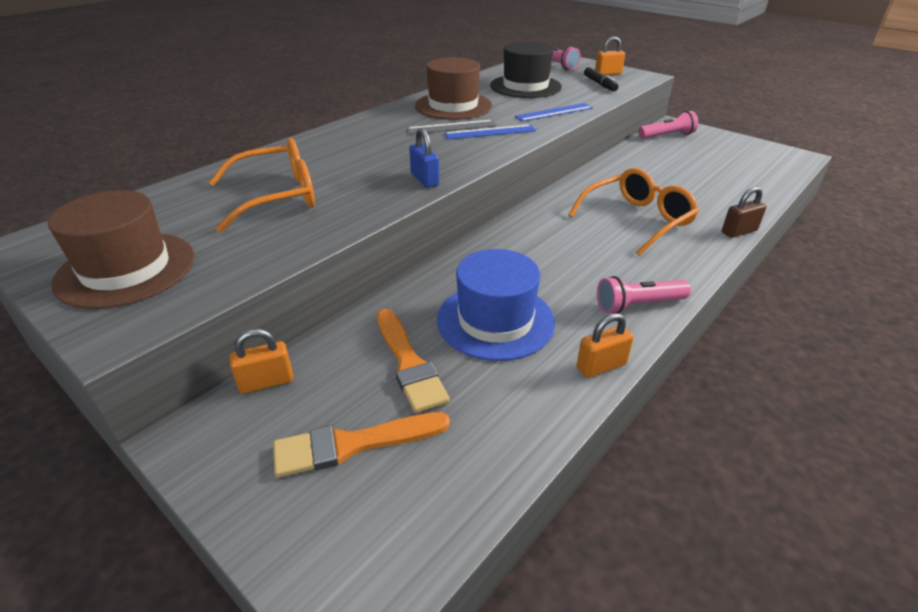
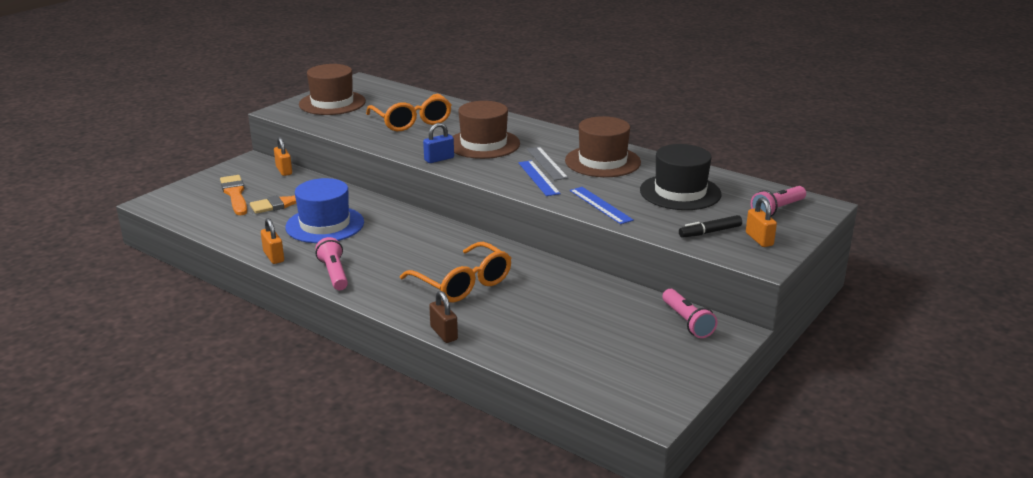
camera: 85 degrees right, 10 degrees down
none -> brown hat [453,101,520,159]

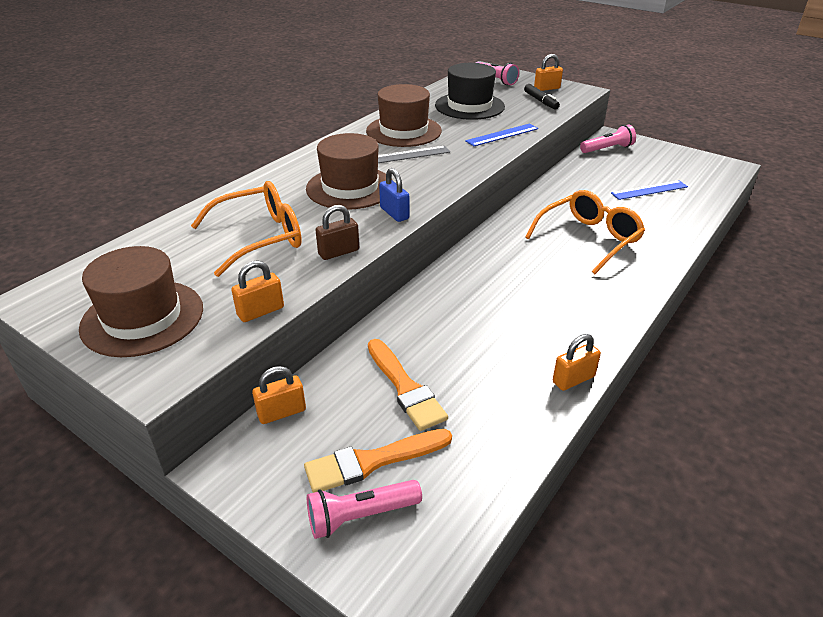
camera: 90 degrees left, 10 degrees up
blue hat [285,178,364,243] -> none
pink flashlight [315,237,348,290] -> pink flashlight moved to [307,480,422,539]
brown padlock [429,291,458,343] -> brown padlock moved to [316,205,359,260]
blue ruler [518,160,561,196] -> blue ruler moved to [611,180,688,200]
none -> orange padlock [231,260,284,322]

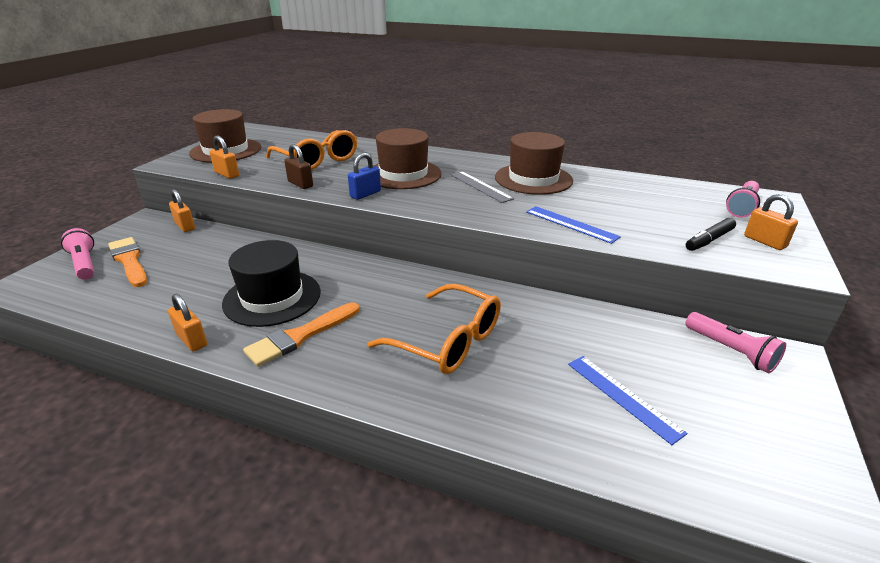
camera: 75 degrees right, 5 degrees down
orange brush [368,339,448,431] -> orange brush moved to [243,302,359,367]
black hat [435,63,505,120] -> black hat moved to [222,240,321,327]

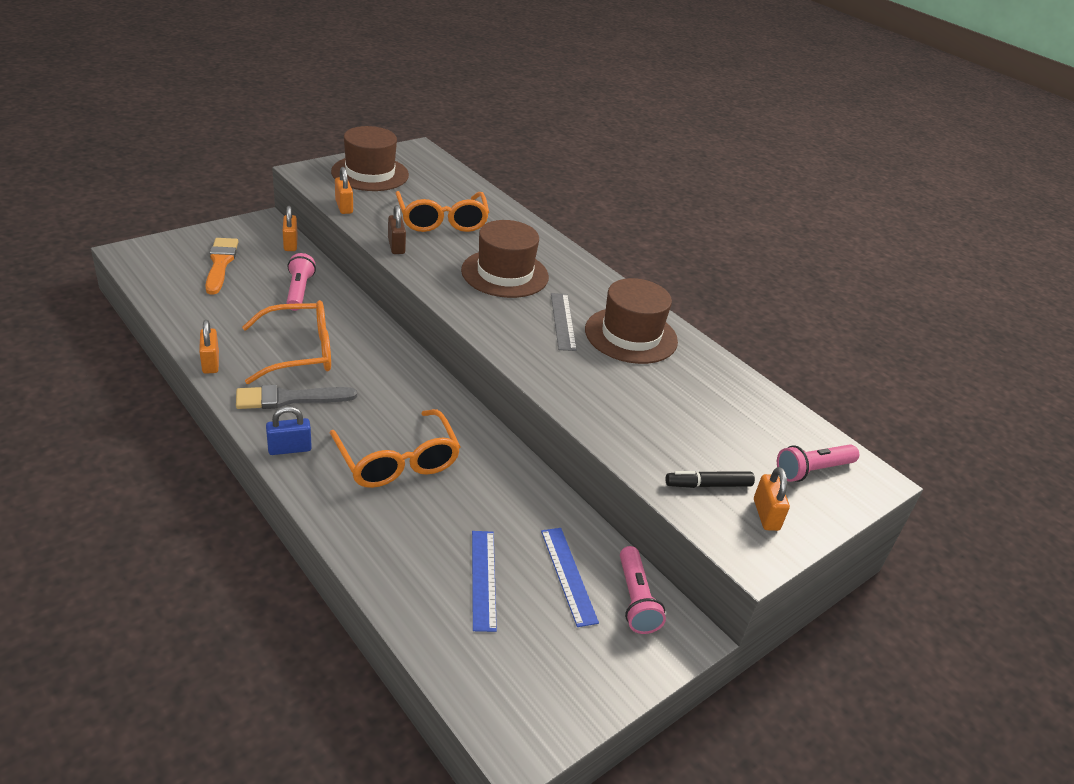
camera: 25 degrees right, 5 degrees up
pink flashlight [61,228,94,280] -> pink flashlight moved to [286,253,316,311]
black hat [222,240,321,327] -> orange glasses [242,300,331,384]
orange brush [243,302,359,367] -> grey brush [236,385,357,409]
blue padlock [348,153,381,200] -> blue padlock moved to [266,406,312,455]
blue ruler [526,206,621,244] -> blue ruler moved to [541,528,599,627]

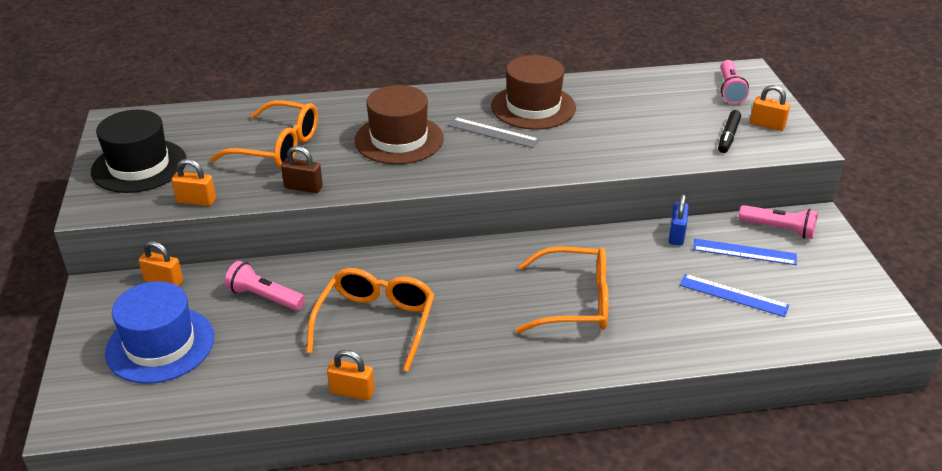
camera: 55 degrees left, 0 degrees up
orange brush [205,238,238,294] -> blue hat [105,281,214,384]
grey brush [236,385,357,409] -> none
blue padlock [266,406,312,455] -> blue padlock moved to [669,194,689,246]
brown hat [331,126,409,191] -> black hat [91,110,187,193]

